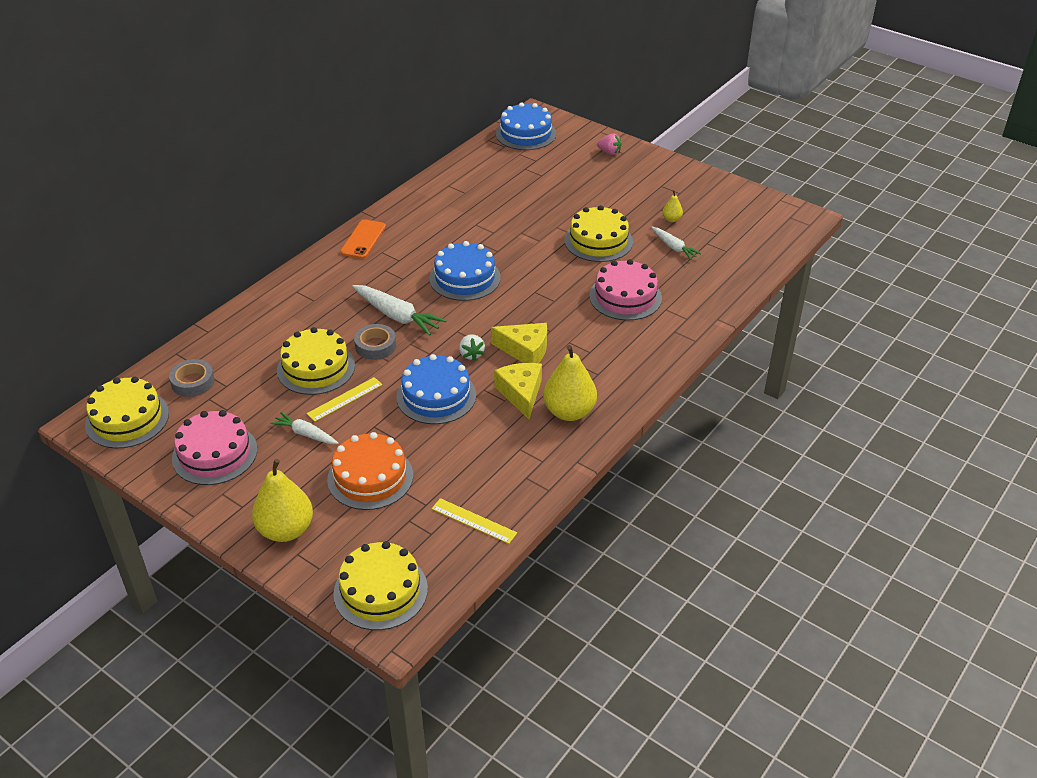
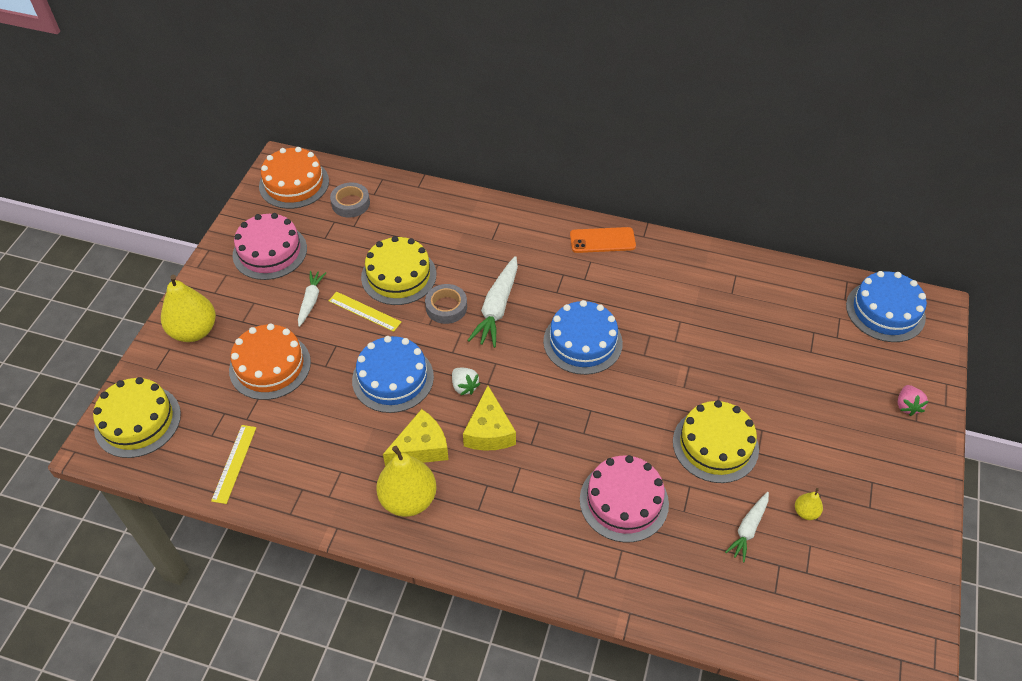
camera: 70 degrees right, 10 degrees up
yellow cake [85,377,169,449] -> orange cake [259,147,329,209]
white strawberry [459,335,485,361] -> white strawberry turned 90 degrees counterclockwise [452,368,480,395]

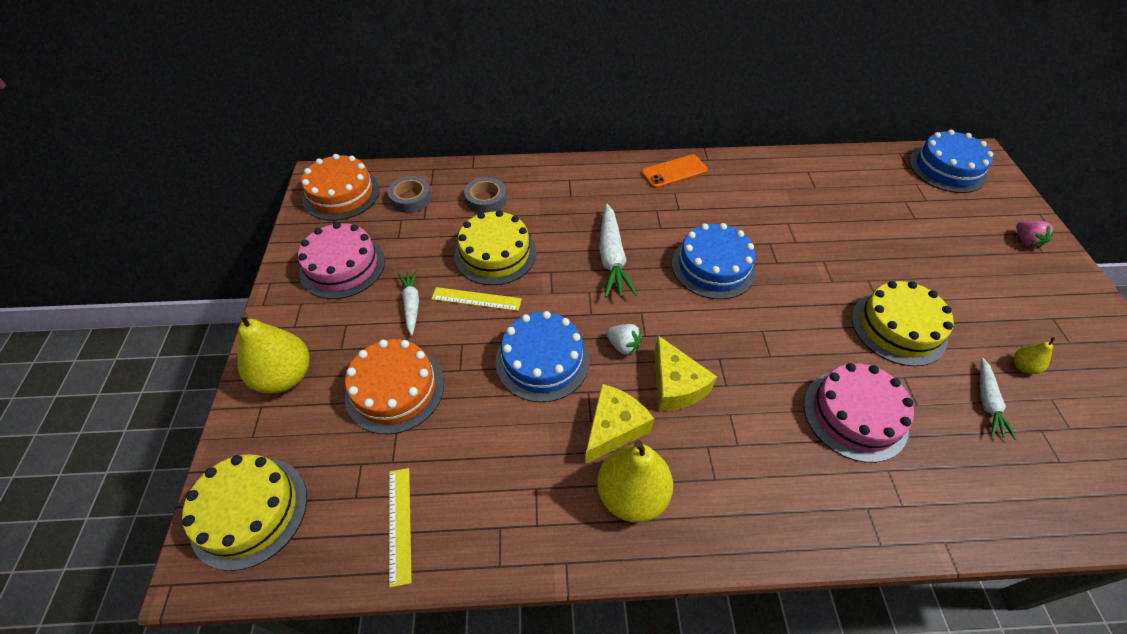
camera: 20 degrees left, 0 degrees up
grey tape [425,284,467,324] -> grey tape moved to [464,177,507,213]

